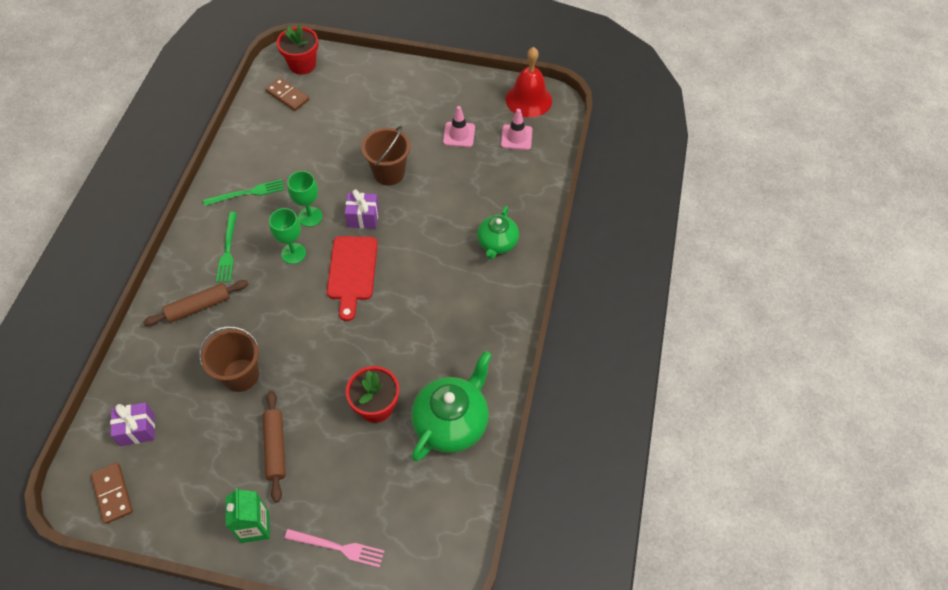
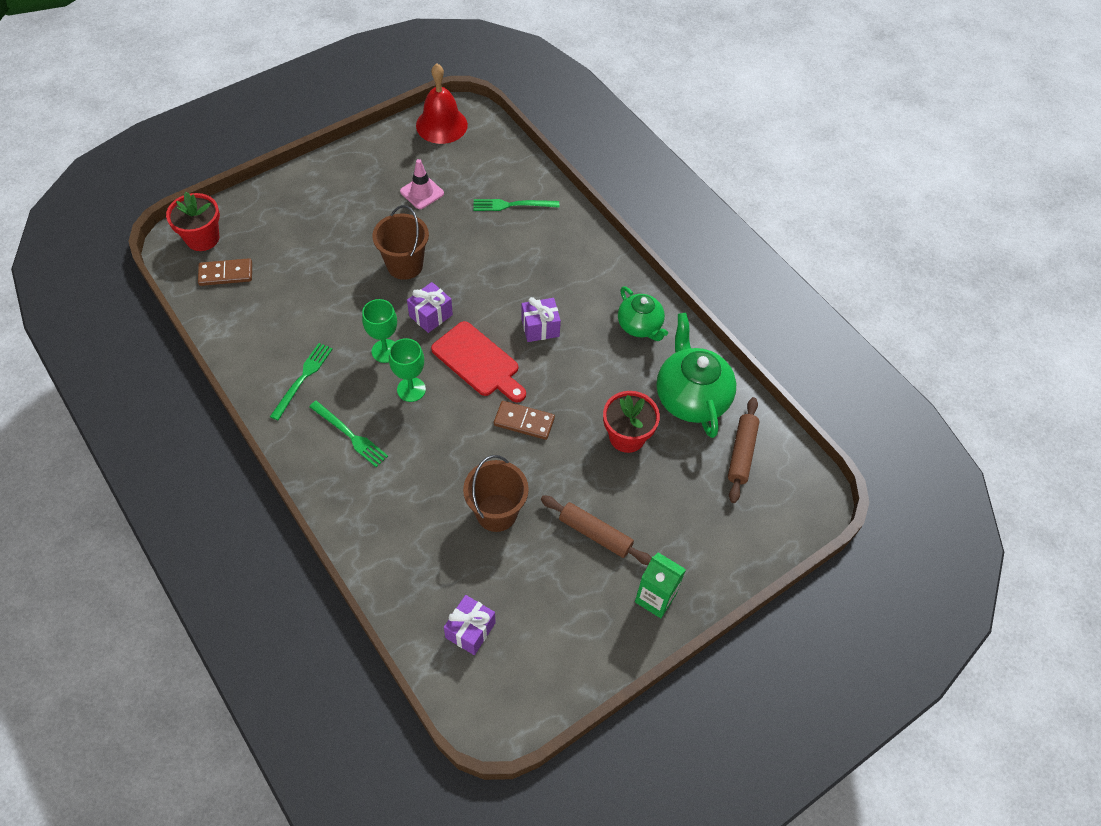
camera: 50 degrees left, 0 degrees up
brown domino [91,463,133,524] -> brown domino moved to [494,401,555,440]
brown rolling pin [143,280,248,326] -> brown rolling pin moved to [728,397,760,503]
pink fork [284,529,385,568] -> none
green teapot [477,206,519,260] -> green teapot moved to [618,286,668,341]
pink traffic cone [501,109,532,150] -> none
none -> green fork [474,199,559,211]
none -> purple gift [521,297,561,342]

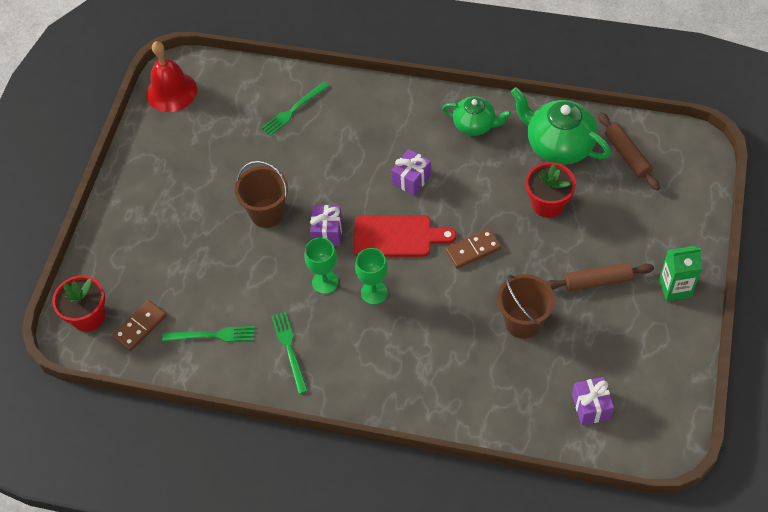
camera: 35 degrees left, 0 degrees up
green fork [309,401,388,467] -> green fork moved to [162,326,254,342]
pink traffic cone [400,159,444,209] -> none

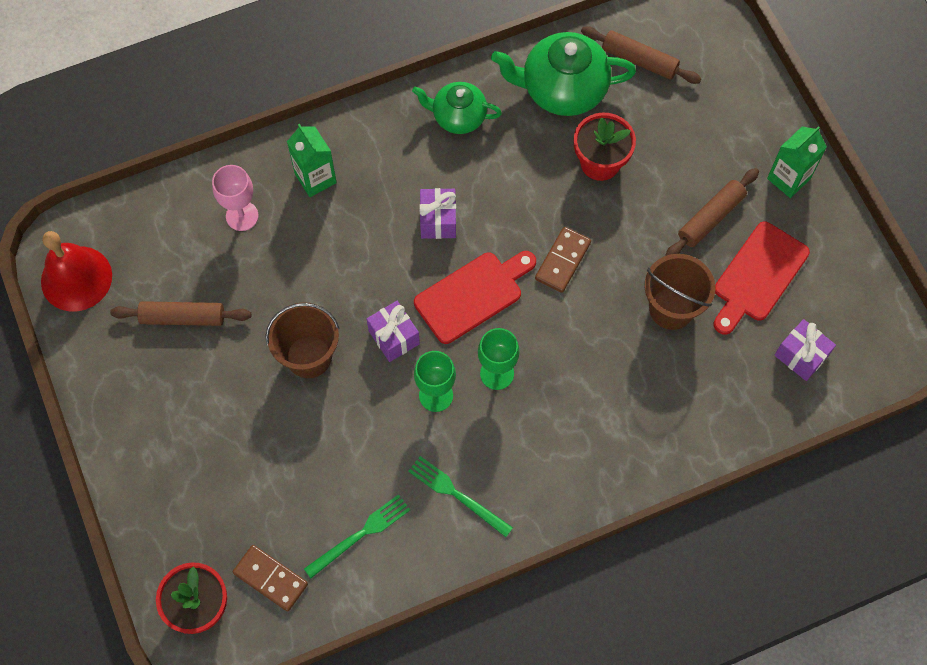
camera: 40 degrees left, 10 degrees up
brown domino [112,300,167,351] -> brown domino turned 60 degrees counterclockwise [233,545,308,611]
green fork [261,82,329,136] -> pink goblet [212,165,259,231]
green teapot [442,96,511,136] -> green teapot turned 150 degrees counterclockwise [412,82,502,134]
none -> brown rolling pin [110,301,251,326]
none -> green carton [287,124,337,197]
none -> red cutting board [714,221,810,335]

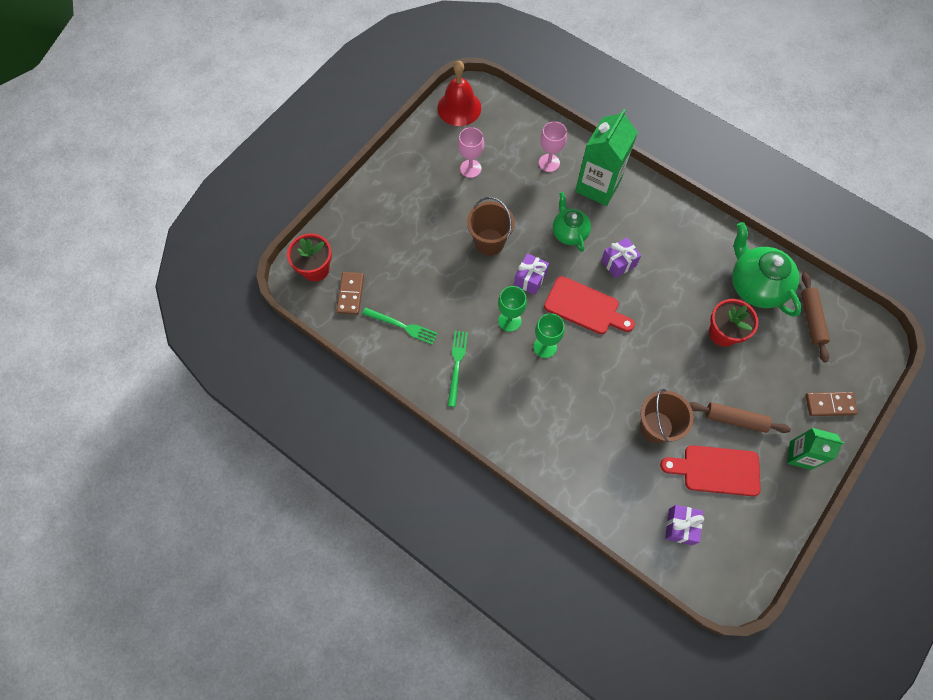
camera: 60 degrees right, 0 degrees up
brown rolling pin [110,301,251,326] -> pink goblet [458,127,484,178]
green carton [287,124,337,197] -> green carton [575,109,638,206], size x1.69
green teapot [412,82,502,134] -> green teapot moved to [553,192,591,252]
brown domino [535,227,591,293] -> brown domino moved to [805,392,858,416]

